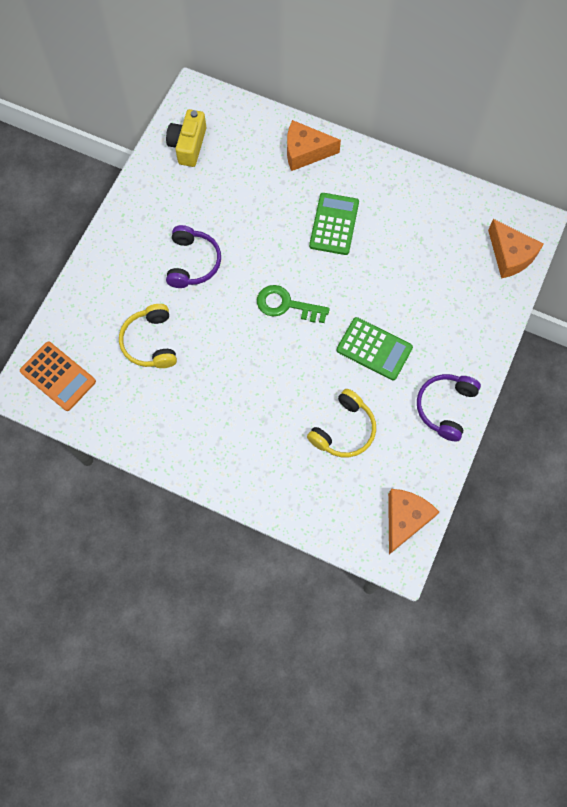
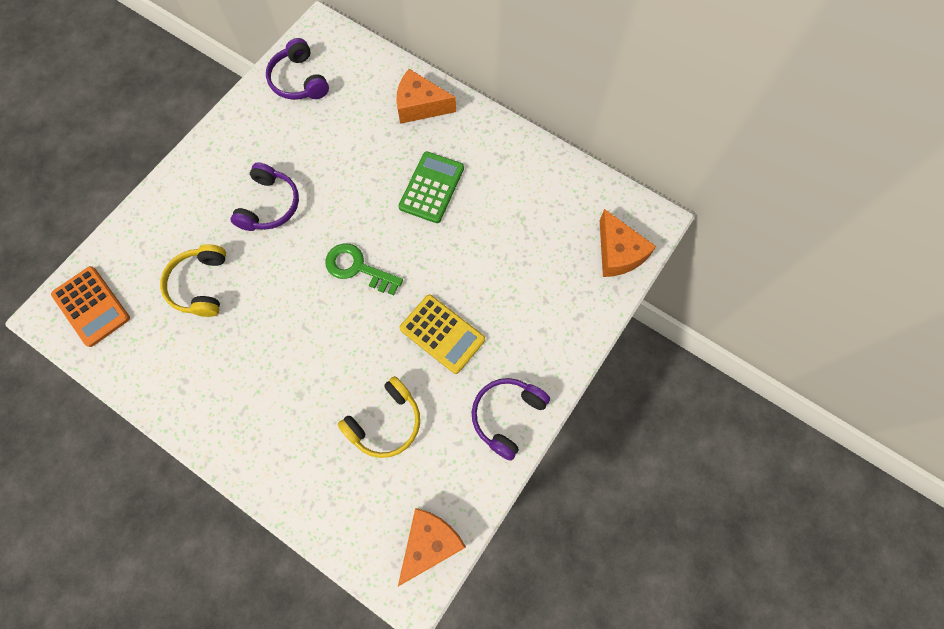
camera: 10 degrees right, 0 degrees up
yellow camera [166,109,206,167] -> purple headphones [266,38,329,100]
green calculator [337,317,413,380] -> yellow calculator [399,295,485,374]

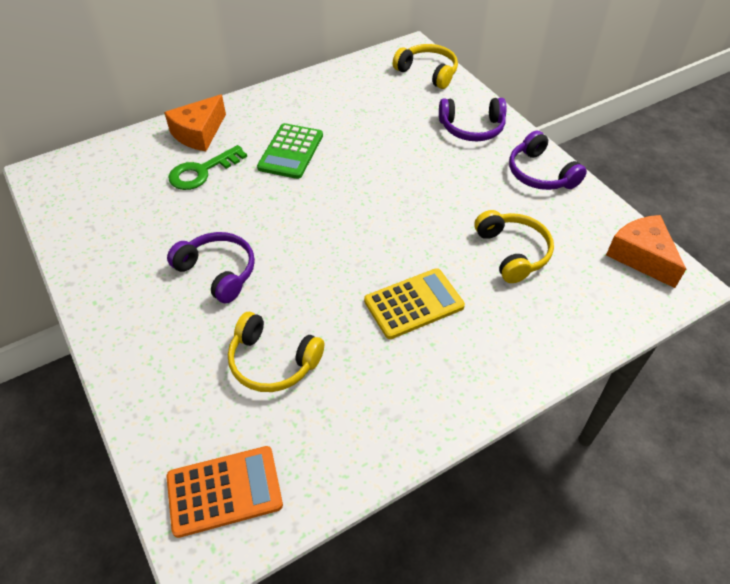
camera: 65 degrees left, 20 degrees down
purple headphones [266,38,329,100] -> purple headphones moved to [439,98,507,141]
green key [325,244,403,295] -> green key moved to [168,145,247,190]
green calculator [398,152,464,223] -> green calculator turned 120 degrees counterclockwise [257,123,323,179]
yellow calculator [399,295,485,374] -> yellow calculator moved to [364,268,465,339]
orange cheese [600,209,656,277] -> yellow headphones [393,44,458,89]

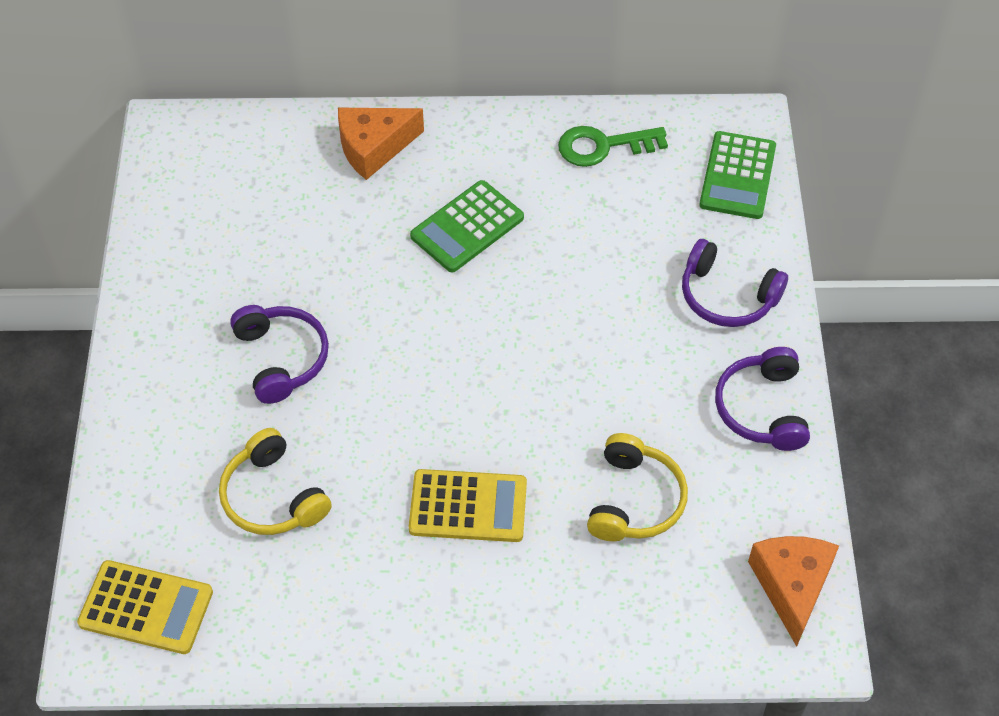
camera: 30 degrees right, 5 degrees up
orange calculator [166,446,283,538] -> yellow calculator [77,560,213,654]
green key [168,145,247,190] -> green key moved to [558,126,668,167]
yellow headphones [393,44,458,89] -> green calculator [699,131,776,219]

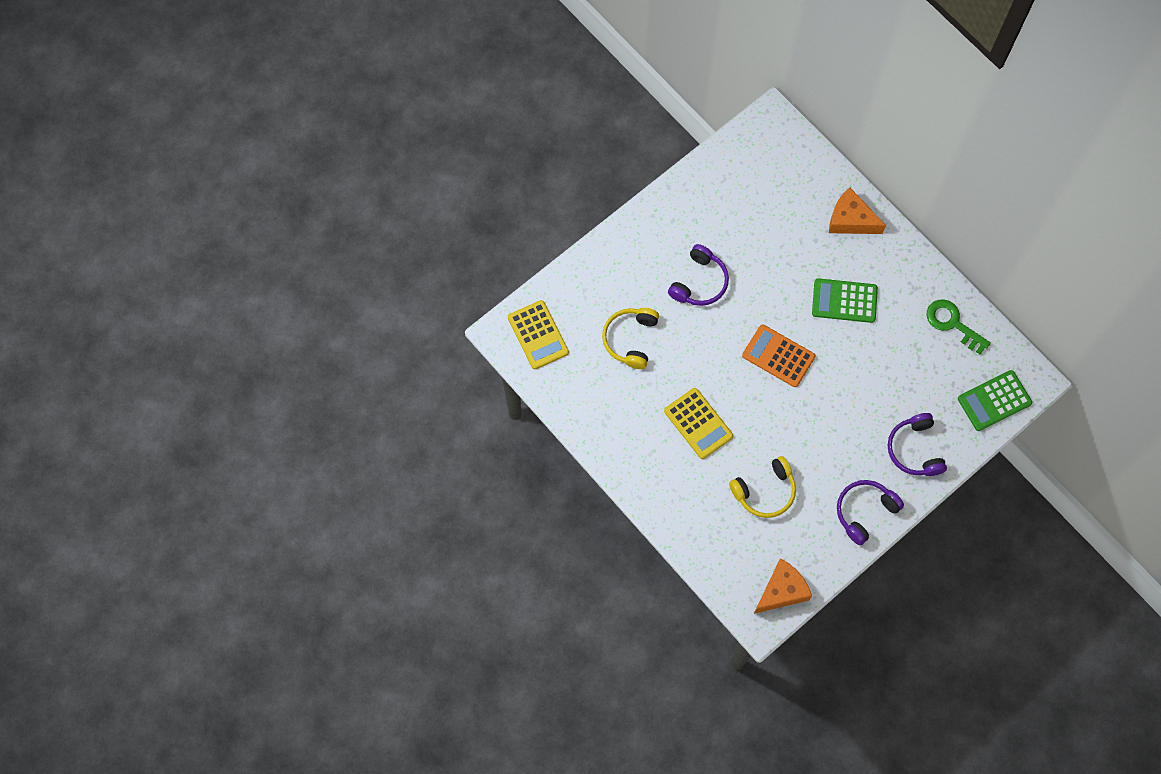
camera: 50 degrees right, 15 degrees up
none -> orange calculator [742,324,815,387]

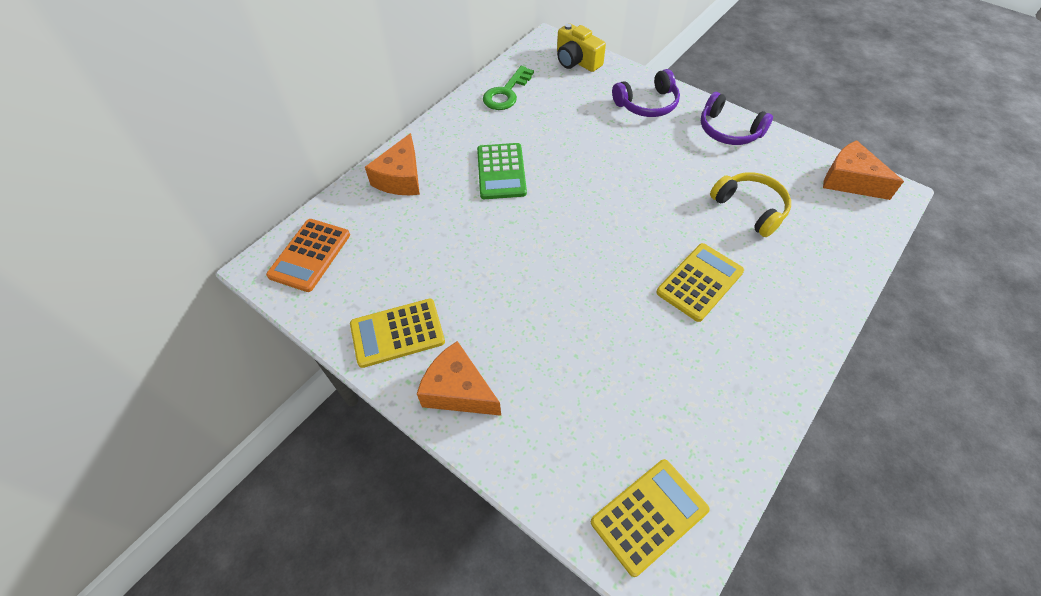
camera: 100 degrees left, 15 degrees down
yellow headphones [602,308,659,369] -> none
purple headphones [668,244,729,306] -> none
orange calculator [742,324,815,387] -> orange calculator moved to [266,219,350,292]
green calculator [958,370,1032,431] -> yellow camera [557,23,606,72]
none -> yellow calculator [350,299,445,368]
none -> orange cheese [417,341,501,416]

